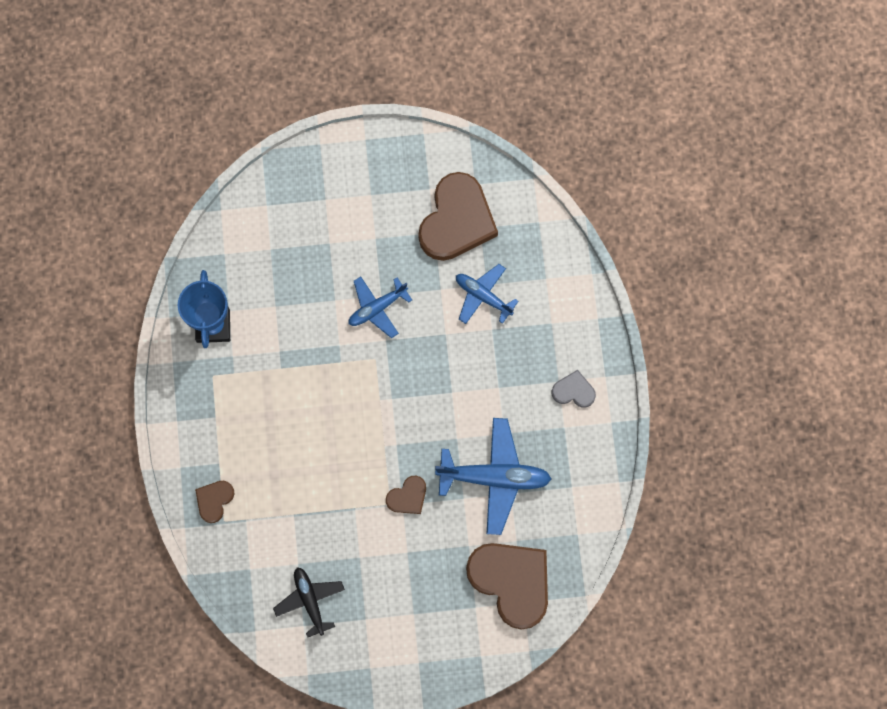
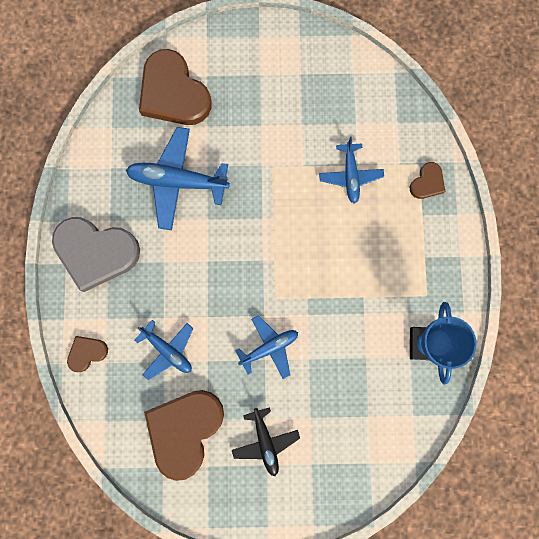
camera: 175 degrees left, 5 degrees up
black plane [273,567,345,637] -> black plane moved to [232,407,300,476]
brown heart [386,476,426,514] -> brown heart moved to [67,336,108,372]
grey heart [552,370,596,408] -> grey heart [52,217,140,292], size x2.12
none -> blue plane [319,137,384,204]

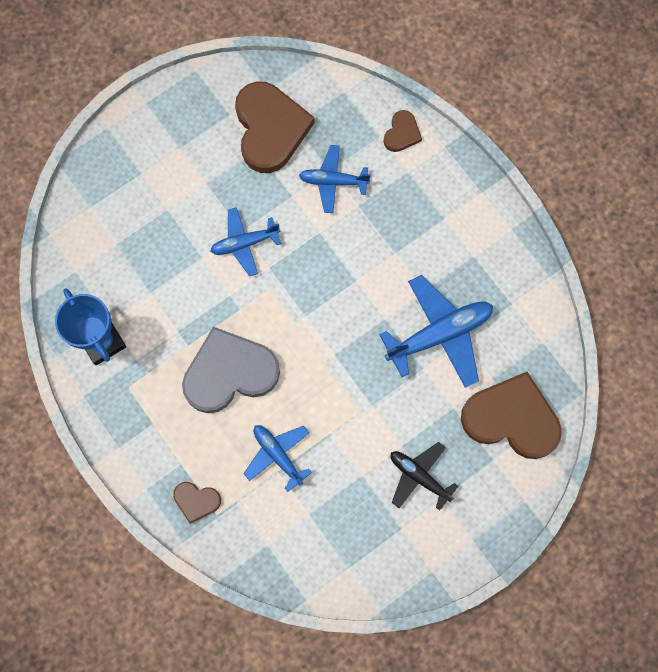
camera: 145 degrees right, 5 degrees down
grey heart [52,217,140,292] -> grey heart moved to [182,327,280,413]
black plane [232,407,300,476] -> black plane moved to [391,442,458,511]
blue plane [235,315,298,379] -> blue plane turned 45 degrees clockwise [211,207,281,276]
brown heart [410,162,445,199] -> brown heart turned 75 degrees counterclockwise [173,482,221,524]

